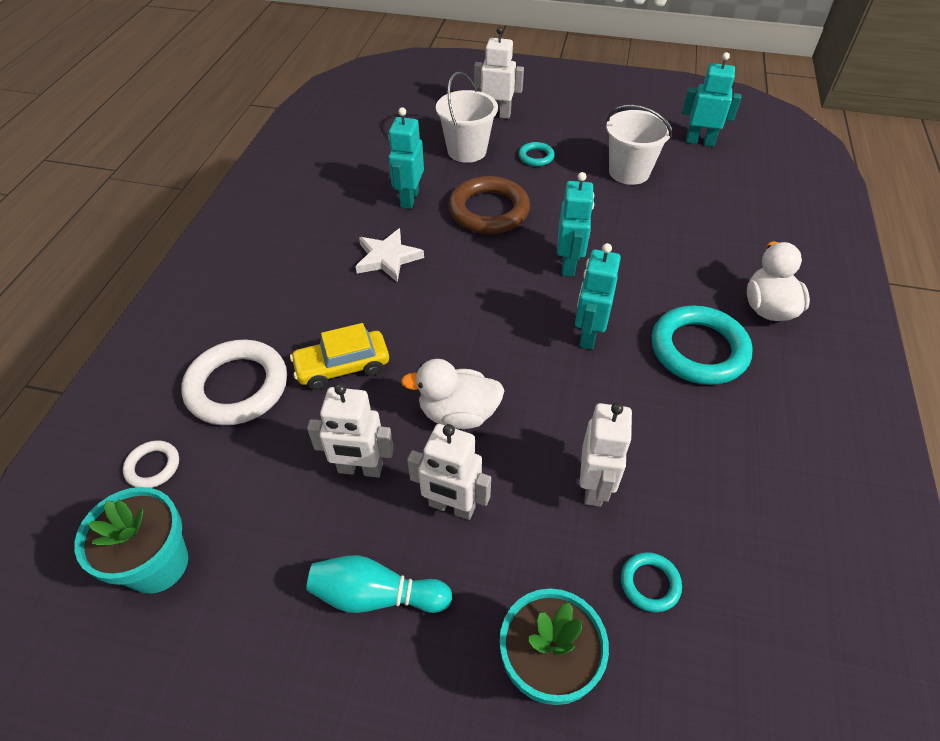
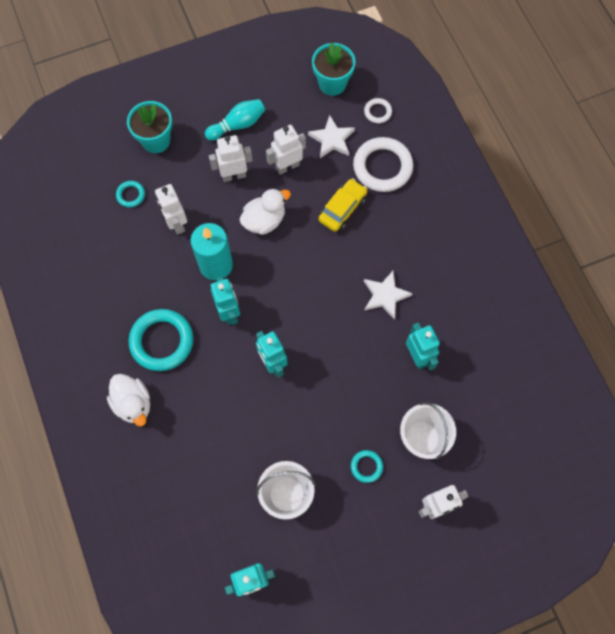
camera: 145 degrees right, 20 degrees up
brown ring [448,176,530,234] -> none
none -> turquoise candle [191,223,233,280]
none -> white star [308,115,355,158]

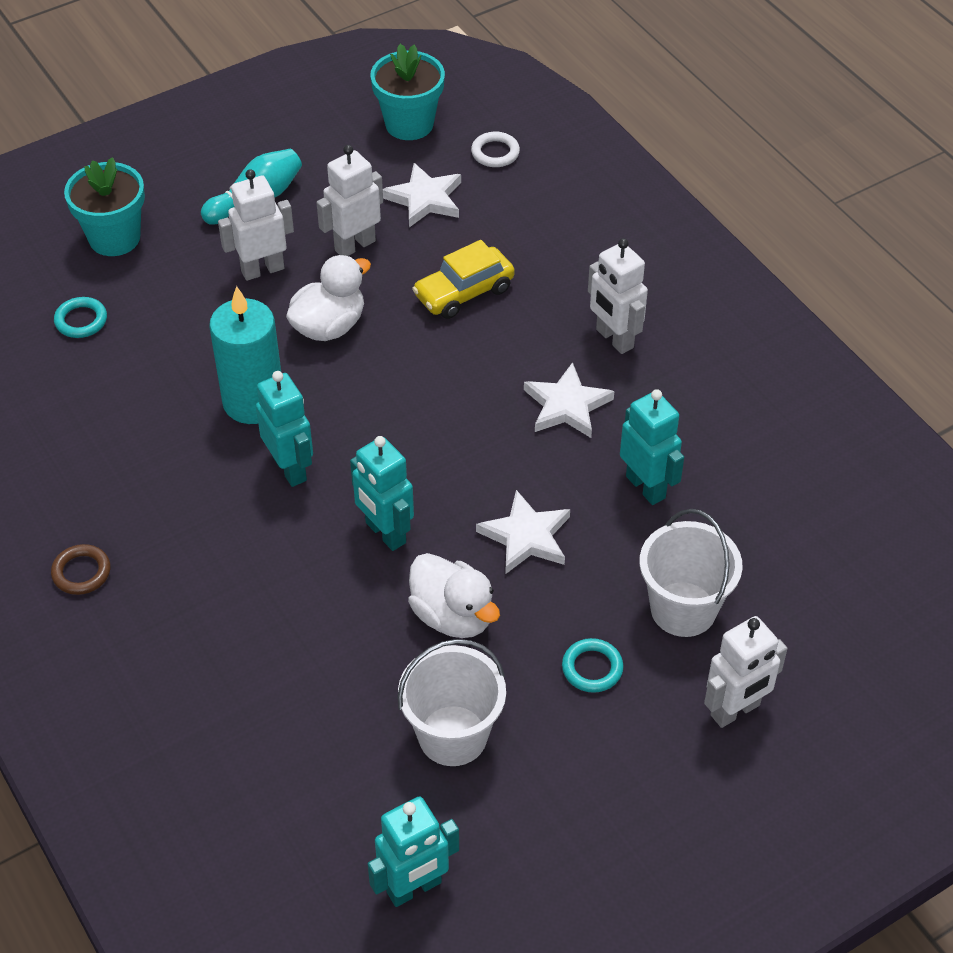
camera: 10 degrees left, 20 degrees down
white duck [107,374,150,427] -> white duck moved to [408,553,500,638]
turquoise ring [129,309,193,371] -> none
white robot [155,184,187,235] -> white robot moved to [588,238,648,354]
yellow car [319,179,367,232] -> yellow car turned 150 degrees counterclockwise [412,240,515,319]
white ring [353,137,413,192] -> none
none -> brown ring [51,544,110,595]
none -> white star [476,490,570,574]

